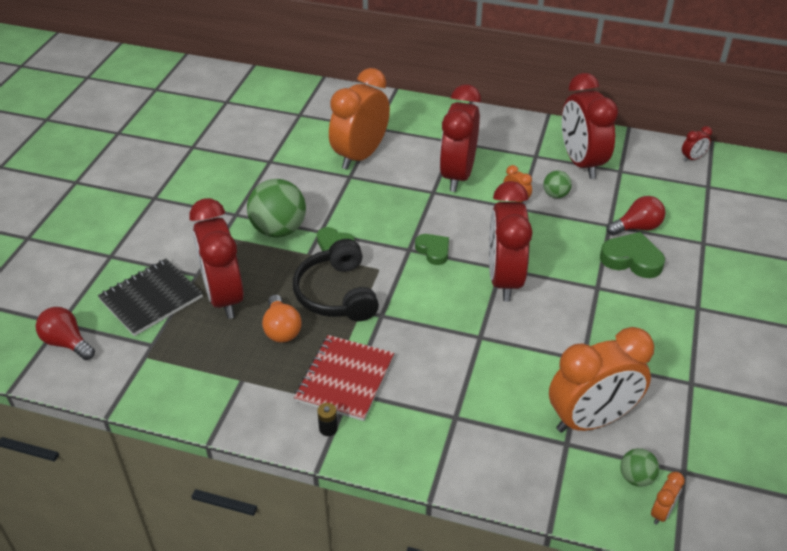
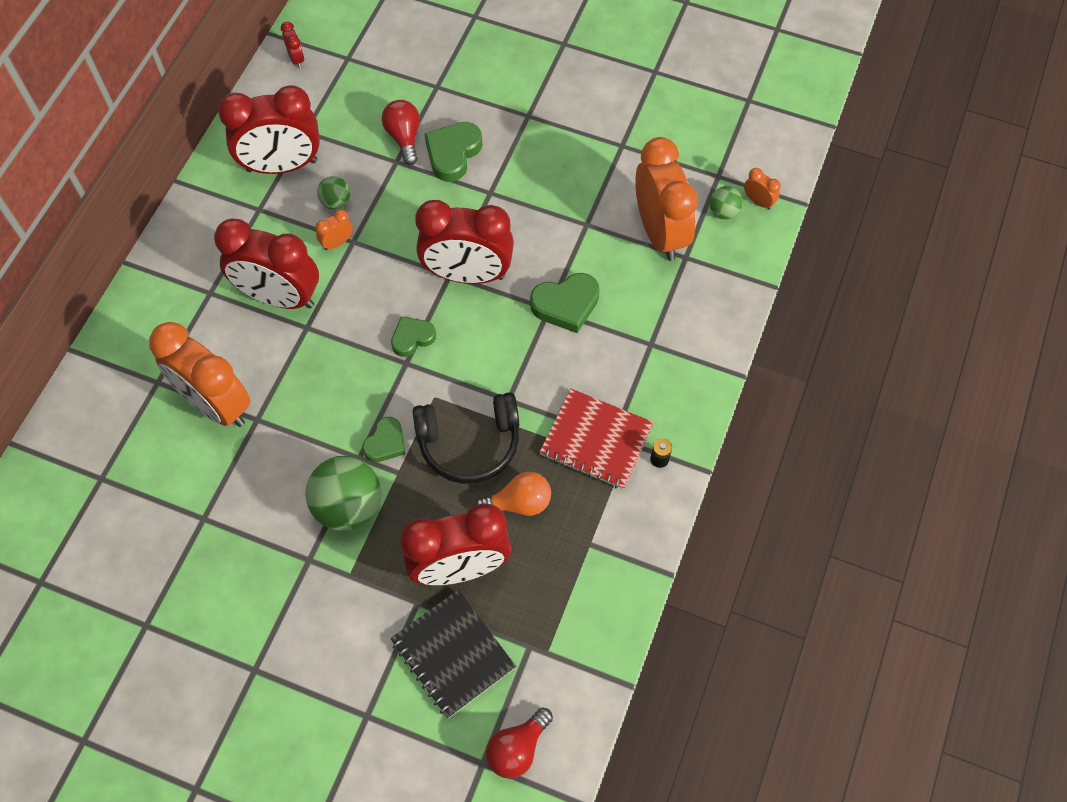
camera: 85 degrees left, 20 degrees up
none -> green heart [530,273,600,333]

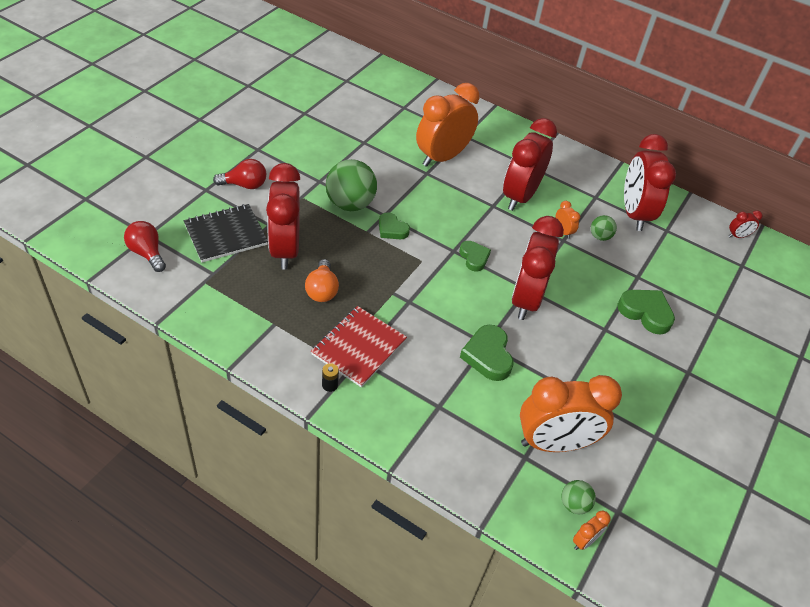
camera: 95 degrees right, 15 degrees down
red light bulb [382,100,420,165] -> red light bulb moved to [213,159,266,189]
black headphones [413,392,519,484] -> none

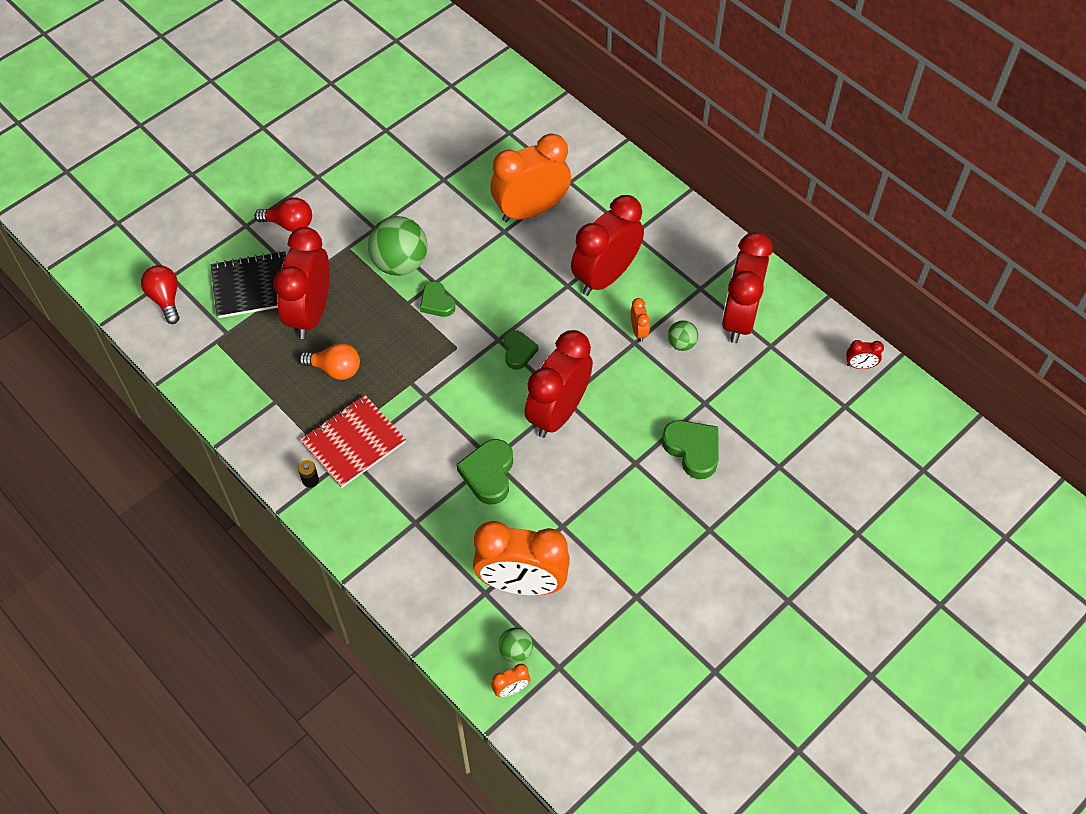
camera: 20 degrees right, 10 degrees up
orange light bulb [305,259,339,302] -> orange light bulb turned 90 degrees counterclockwise [299,343,360,380]

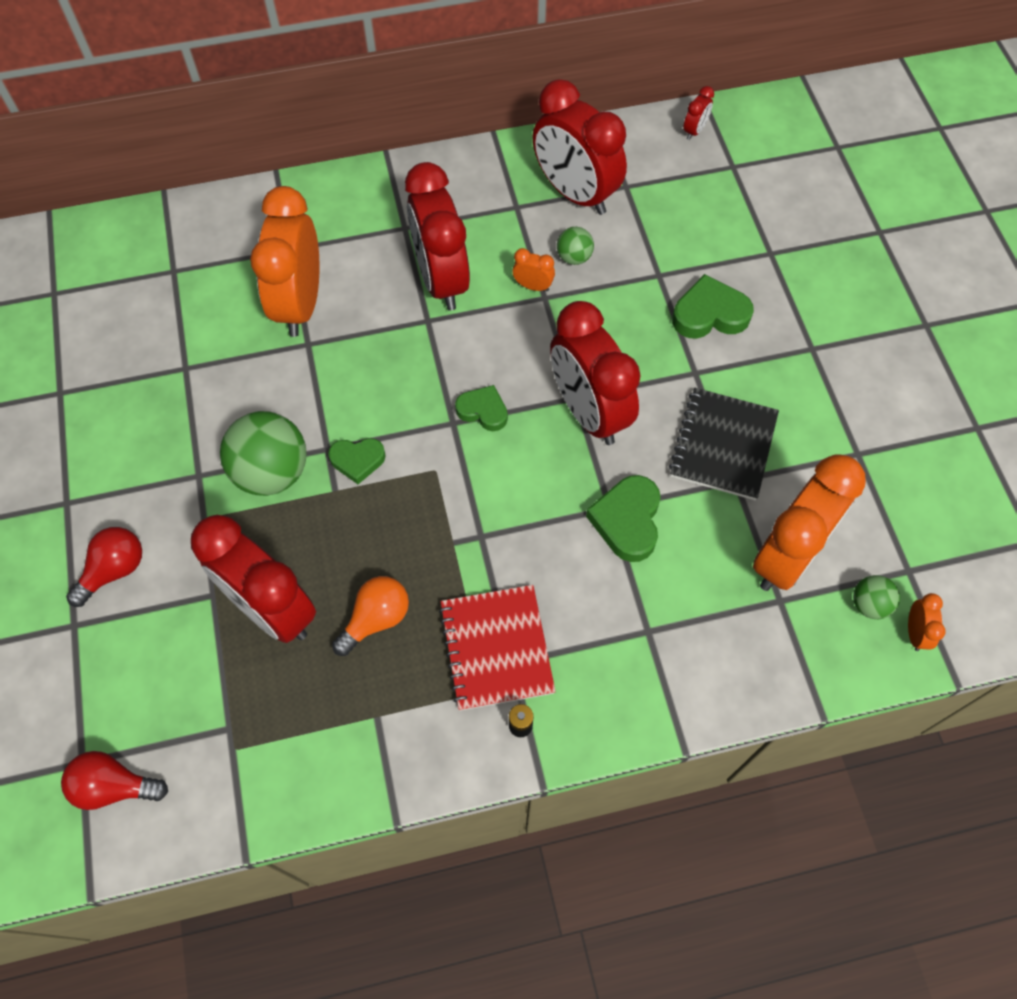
camera: 60 degrees left, 5 degrees up
black notebook [211,251,286,318] -> black notebook moved to [669,388,779,500]
green heart [456,439,513,505] -> green heart turned 60 degrees clockwise [586,475,661,562]

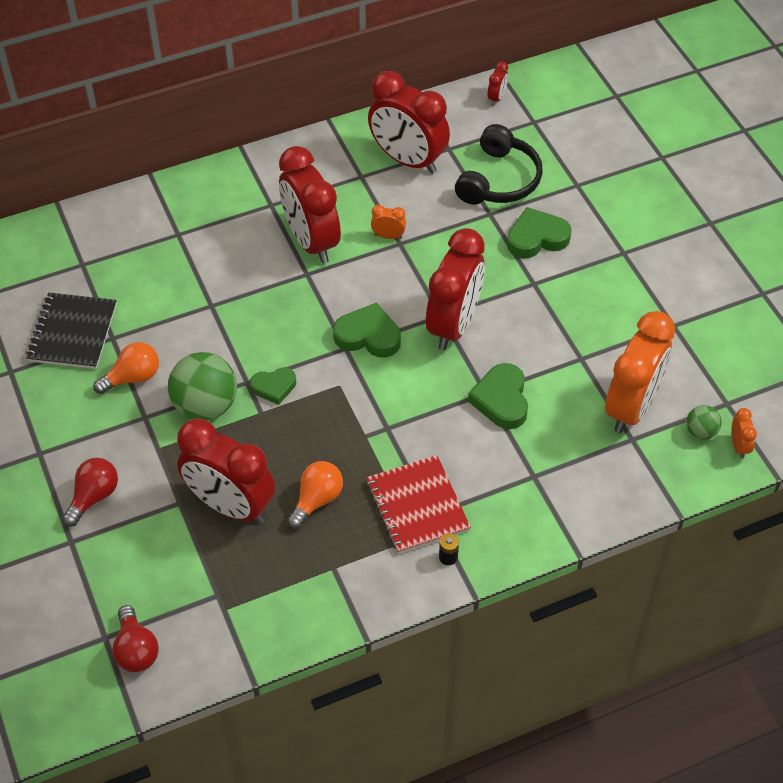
camera: 10 degrees left, 10 degrees down
red light bulb [61,751,168,810] -> red light bulb turned 105 degrees counterclockwise [112,605,159,672]
orange clock [250,186,319,337] -> none
green heart [455,385,508,431] -> green heart [333,302,401,357], size x1.53
red clock [550,301,641,445] -> red clock turned 120 degrees counterclockwise [426,228,485,350]
green ball [557,227,594,265] -> none
black notebook [669,388,779,500] -> black notebook moved to [26,293,117,369]
none -> orange light bulb [93,342,159,394]
none -> black headphones [455,124,543,205]

